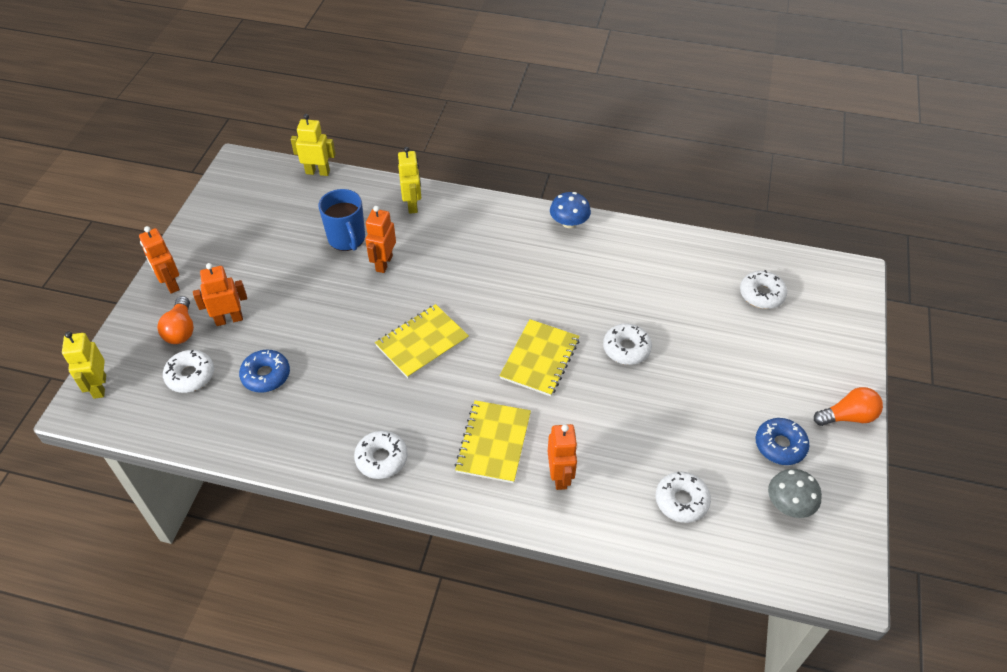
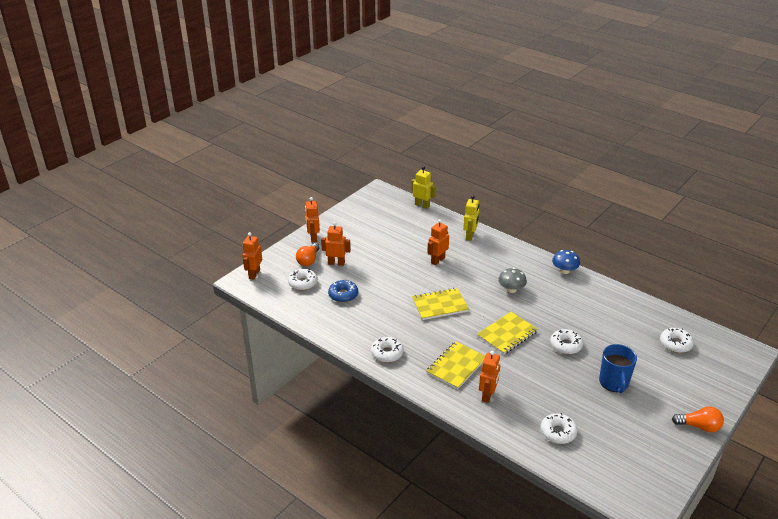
camera: 25 degrees right, 15 degrees down
yellow robot [62,332,106,399] -> orange robot [242,232,262,280]
blue mug [318,189,365,251] -> blue mug moved to [599,344,637,393]
blue donut [756,418,810,465] -> none
grey mushroom [768,469,822,518] -> grey mushroom moved to [498,268,527,293]

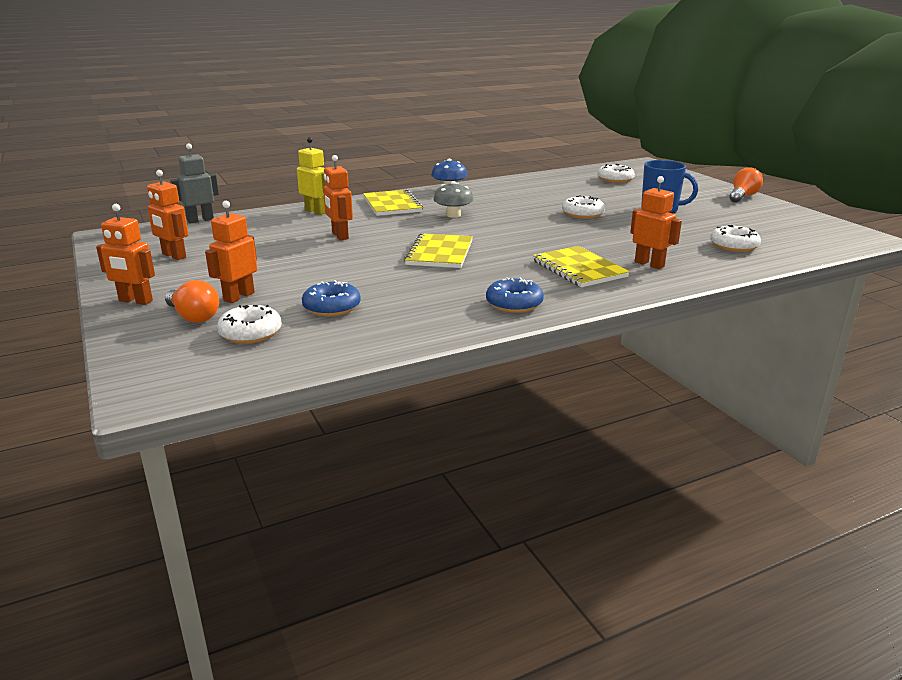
camera: 65 degrees left, 10 degrees down
orange robot [242,232,262,280] -> orange robot moved to [147,170,188,260]
white donut [371,337,404,362] -> blue donut [486,277,544,313]
yellow robot [411,166,436,209] -> grey robot [170,143,219,224]
yellow notebook [477,312,538,355] -> yellow notebook moved to [363,189,423,216]

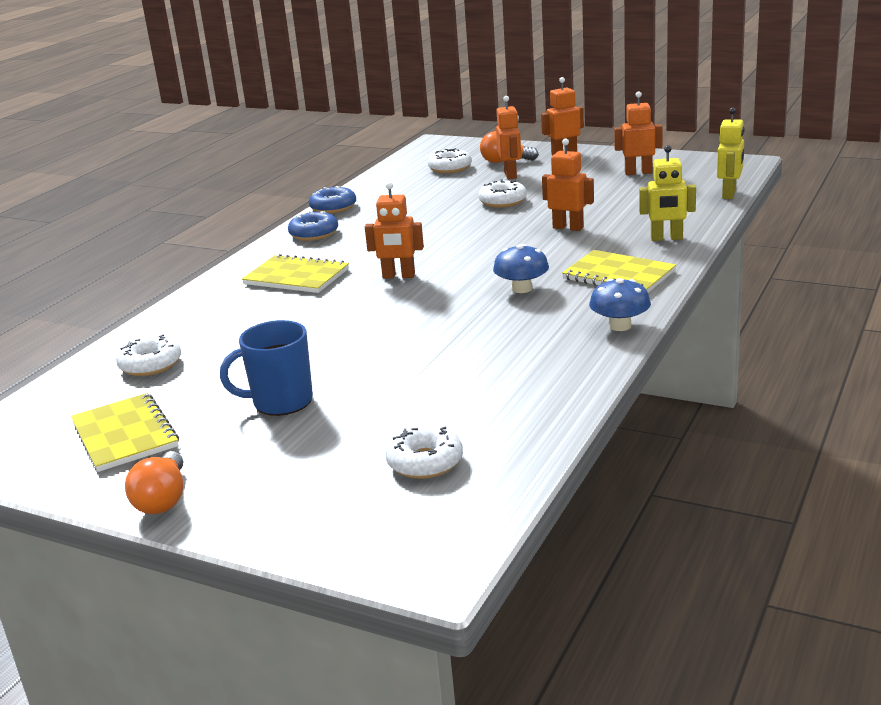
camera: 145 degrees right, 0 degrees up
grey robot [170,143,219,224] -> yellow robot [717,107,745,199]
blue donut [302,280,361,316] -> blue donut moved to [309,186,356,214]
yellow notebook [404,233,473,268] -> yellow notebook moved to [71,393,179,472]
grey mushroom [433,181,474,218] -> blue mushroom [493,244,549,293]
white donut [562,195,605,219] -> white donut moved to [478,179,527,208]
orange robot [630,176,682,269] -> orange robot moved to [365,182,424,278]

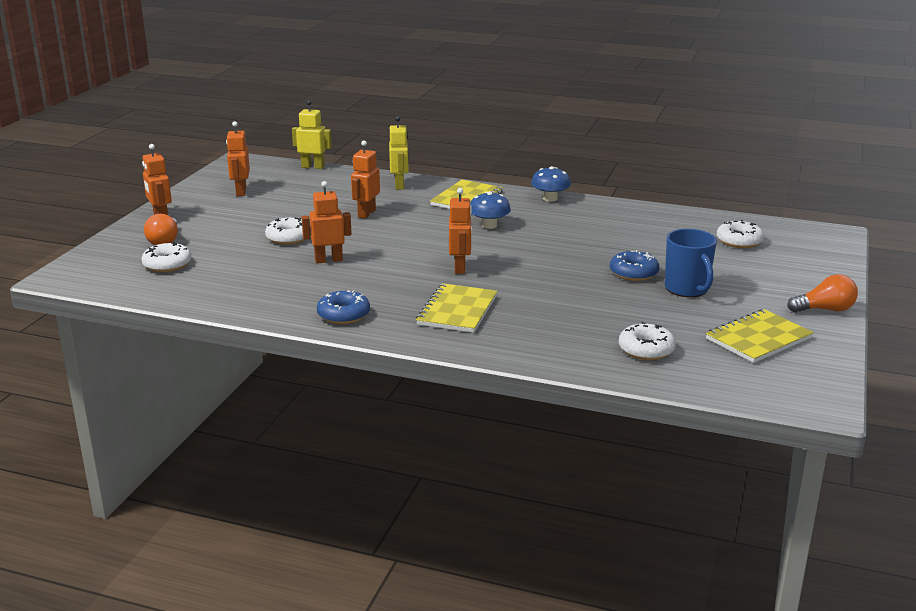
camera: 100 degrees left, 0 degrees up
blue donut [309,186,356,214] -> blue donut moved to [610,250,659,281]
orange robot [496,96,521,179] -> orange robot moved to [302,181,352,263]

